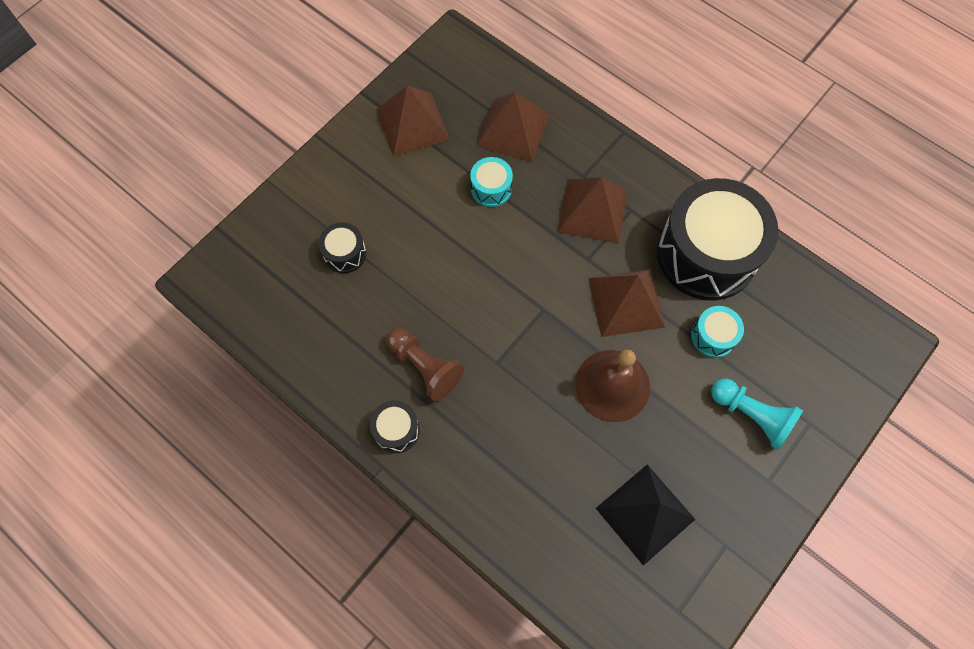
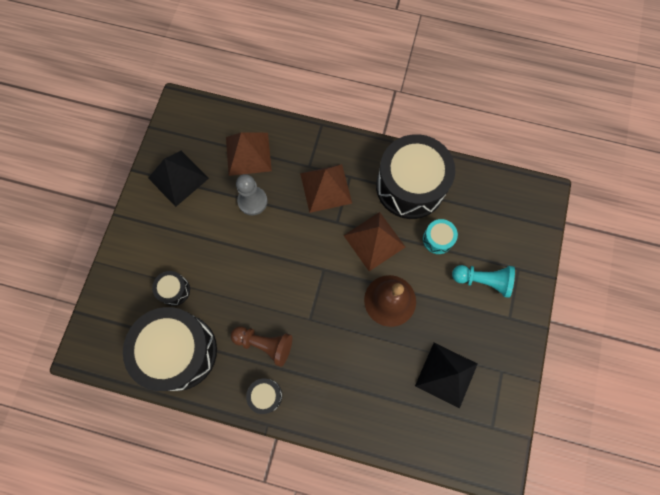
camera: 25 degrees left, 5 degrees up
brown pyramid [376,86,450,157] -> black pyramid [148,151,209,207]
turquoise drum [470,157,513,207] -> grey pawn [236,174,268,215]
none -> black drum [123,307,217,391]

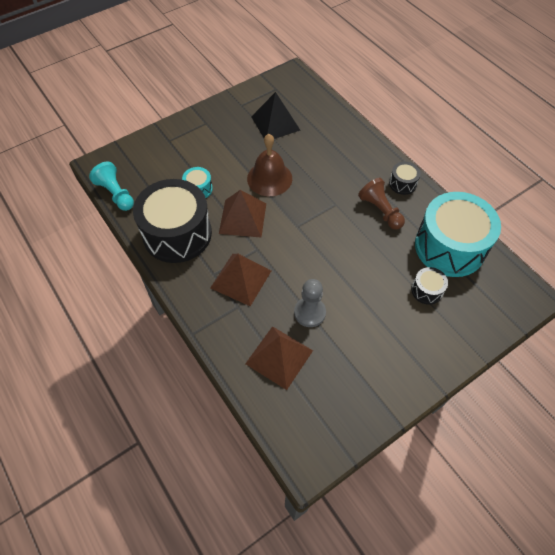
camera: 140 degrees left, 15 degrees down
black drum [123,307,217,391] -> turquoise drum [415,192,501,277]
black pyramid [148,151,209,207] -> none
turquoise pawn [452,265,515,298] -> turquoise pawn moved to [89,162,134,211]

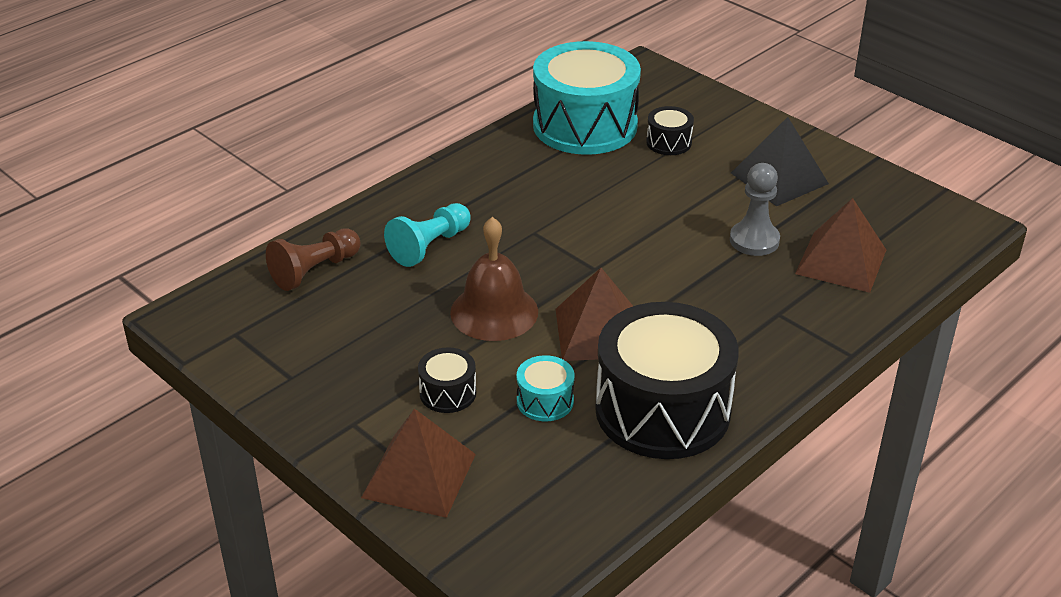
camera: 100 degrees left, 20 degrees down
turquoise pawn [89,162,134,211] -> turquoise pawn moved to [384,203,471,267]
brown pyramid [210,254,271,306] -> brown pyramid moved to [361,408,476,518]
black pyramid [251,92,301,139] -> black pyramid moved to [731,117,829,206]
brown pawn [358,178,405,230] -> brown pawn moved to [266,229,361,291]
black drum [389,162,421,195] -> black drum moved to [418,347,476,413]

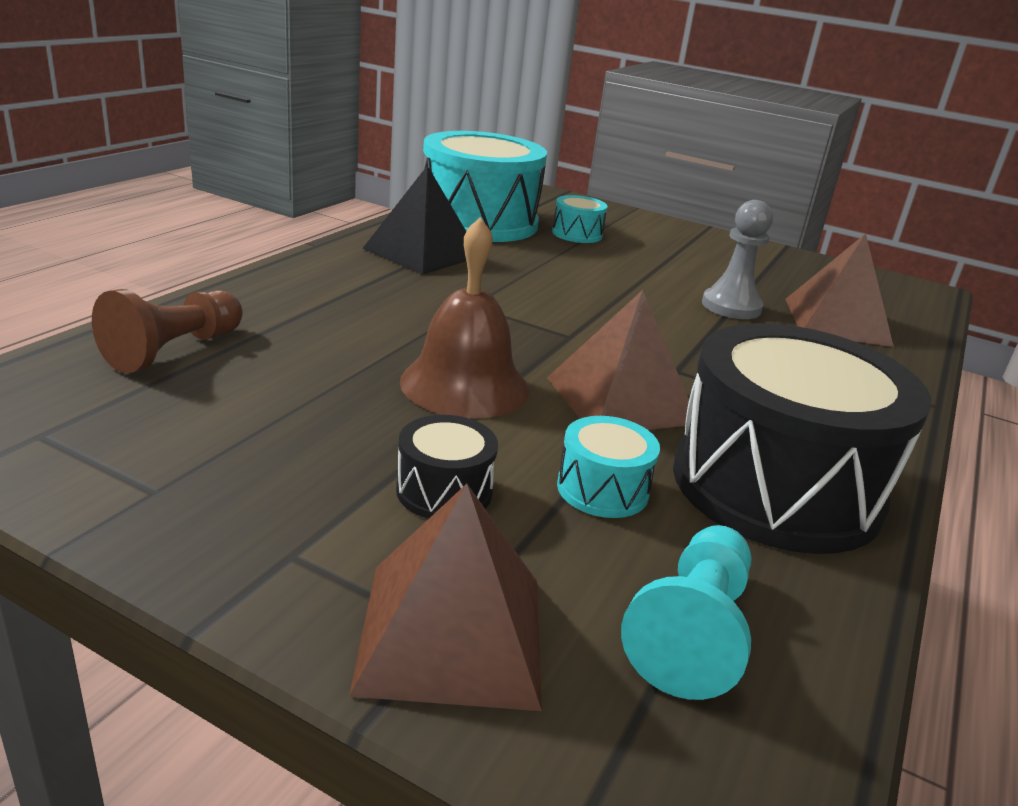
camera: 20 degrees left, 10 degrees down
turquoise pawn [384,203,471,267] -> turquoise pawn moved to [621,525,751,700]
black drum [646,106,694,155] -> turquoise drum [552,195,608,243]
black pyramid [731,117,829,206] -> black pyramid moved to [362,165,466,275]

